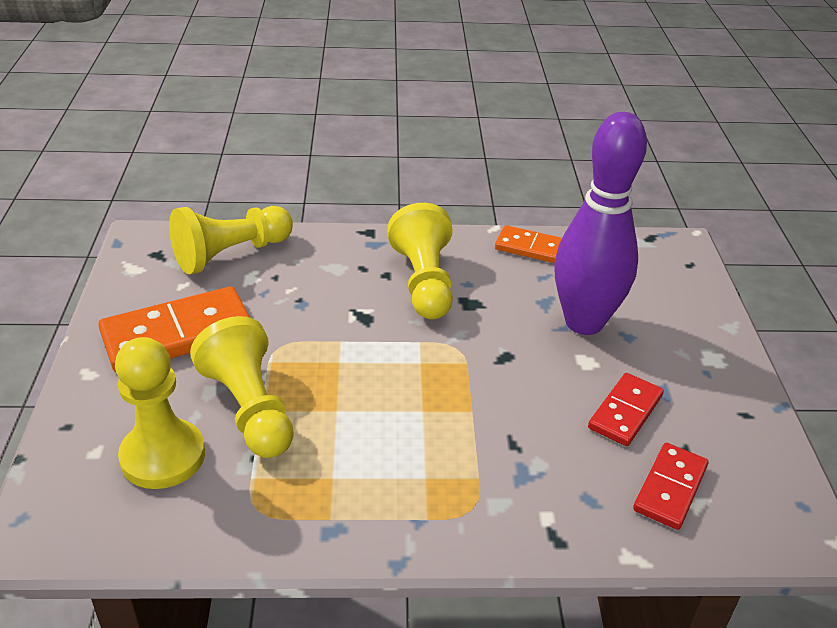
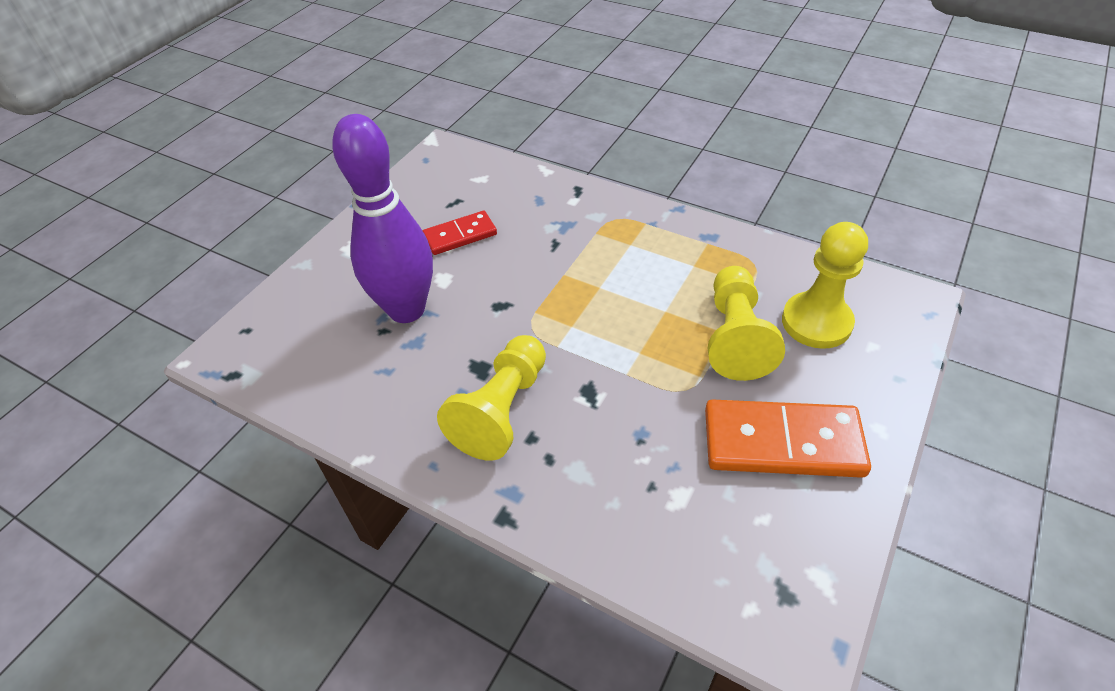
camera: 145 degrees left, 10 degrees up
yellow pawn [169,206,293,275] -> none
orange domino [495,225,562,263] -> none
red domino [633,443,708,530] -> none

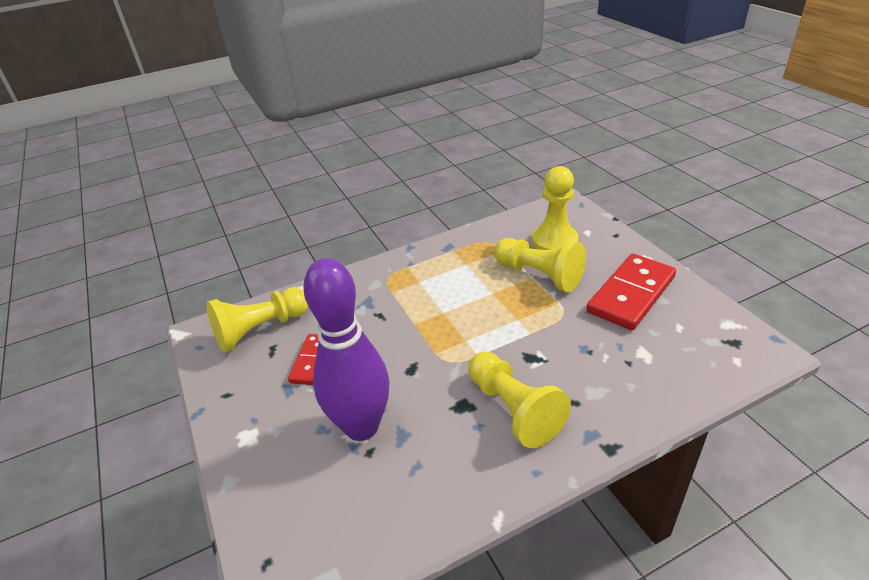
camera: 55 degrees left, 10 degrees down
orange domino [705,399,871,478] -> red domino [586,253,676,330]
none -> yellow pawn [206,288,308,353]

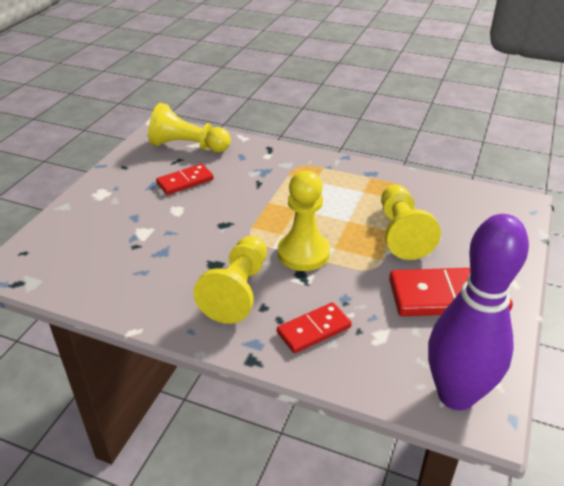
camera: 45 degrees right, 0 degrees up
purple bowling pin [303,258,390,441] -> purple bowling pin moved to [428,214,529,410]
yellow pawn [532,166,579,250] -> yellow pawn moved to [278,171,330,271]
none -> red domino [277,302,352,353]

